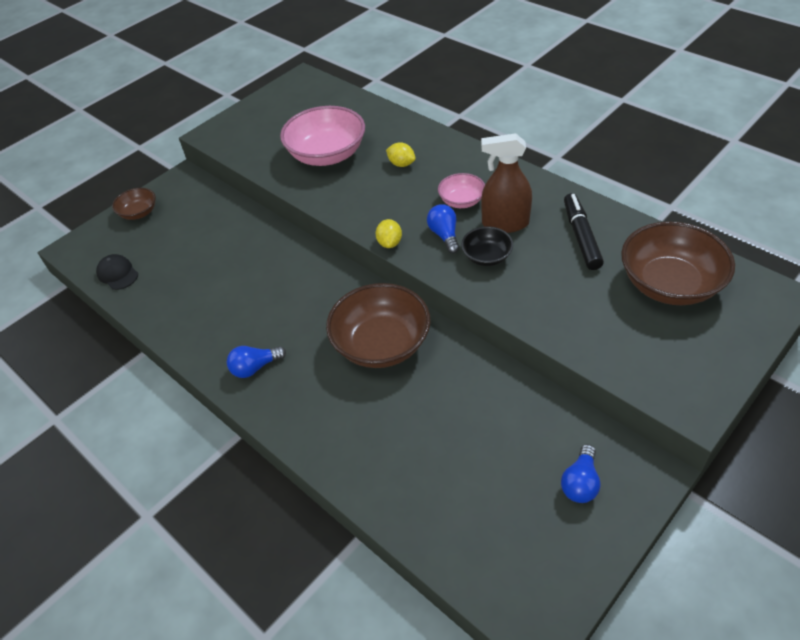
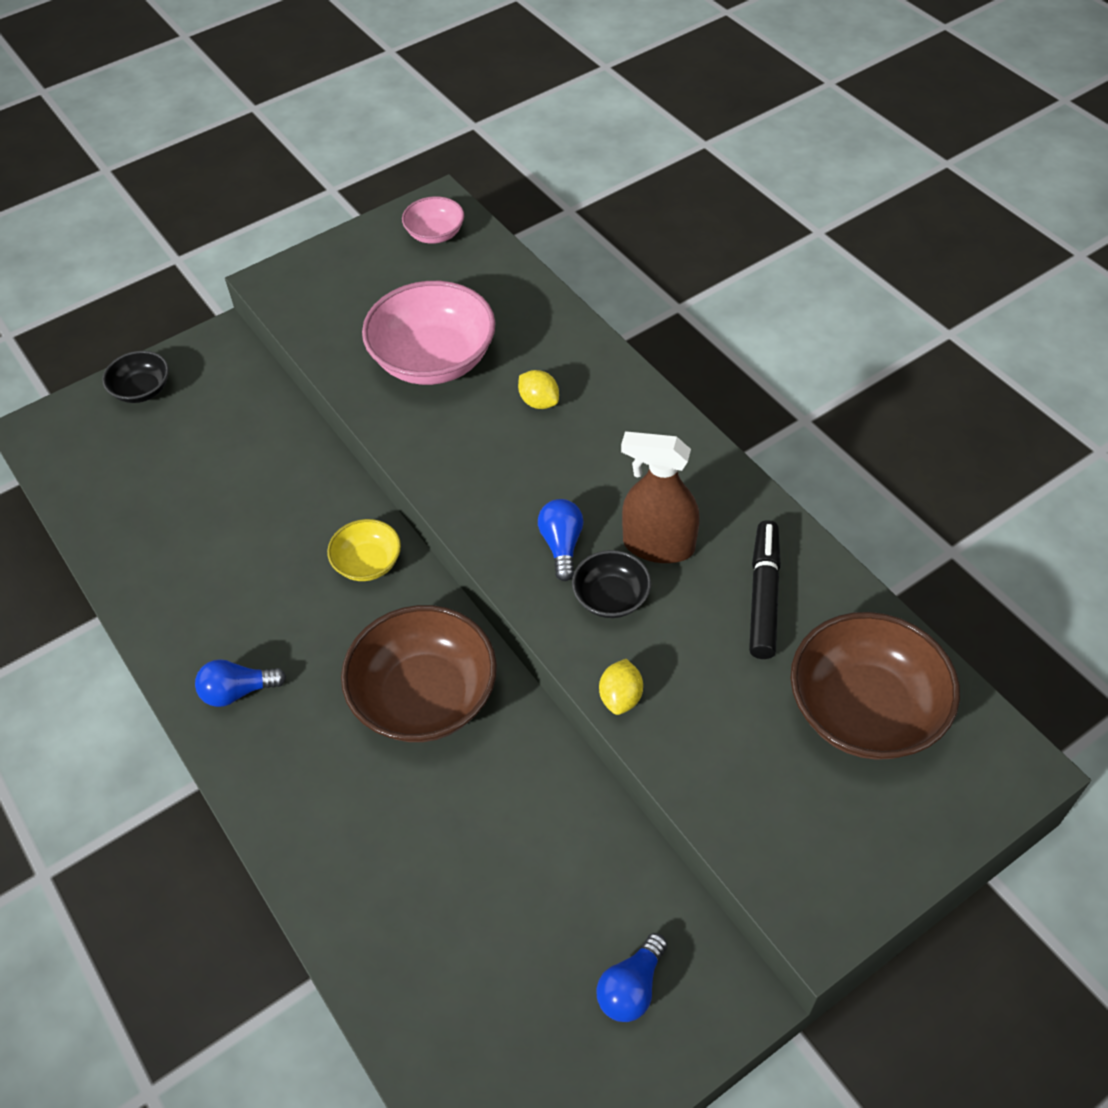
camera: 10 degrees right, 5 degrees up
black cap [96,254,138,290] -> none
brown bowl [112,188,156,220] -> black bowl [102,351,169,403]
yellow lemon [375,219,402,248] -> yellow lemon moved to [599,659,643,715]
pink bowl [438,173,485,208] -> pink bowl moved to [402,196,464,244]
none -> yellow bowl [327,519,401,581]

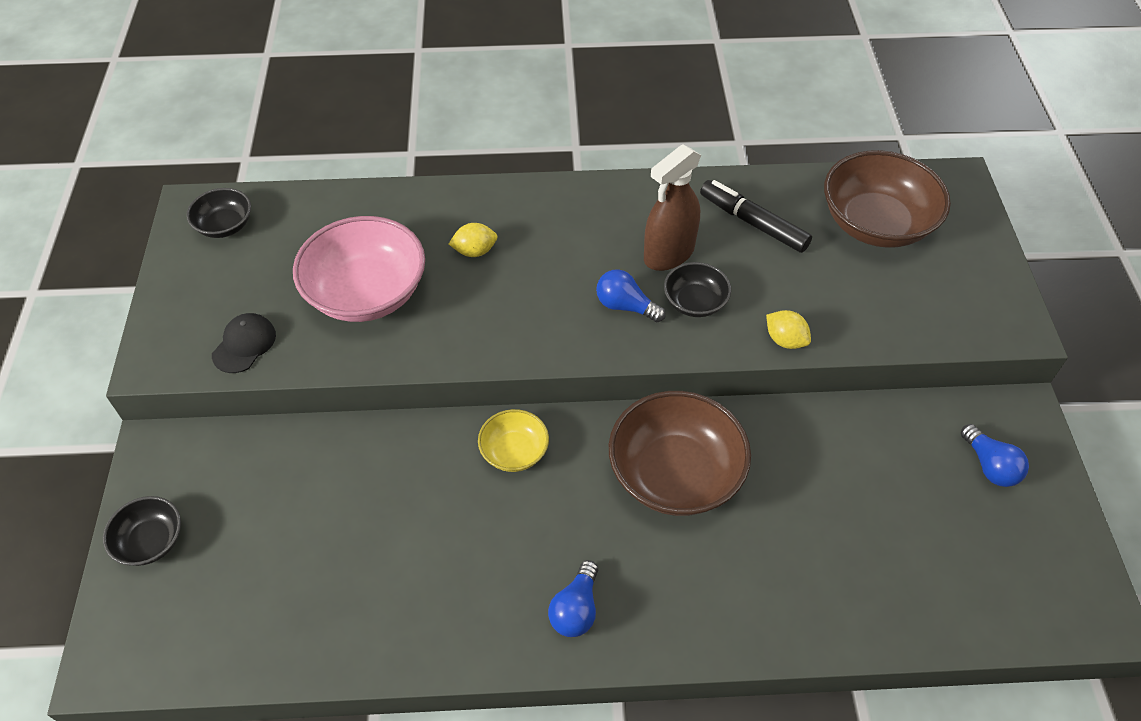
camera: 60 degrees left, 0 degrees up
pink bowl [402,196,464,244] -> black bowl [186,188,251,238]
none -> black cap [212,313,276,373]

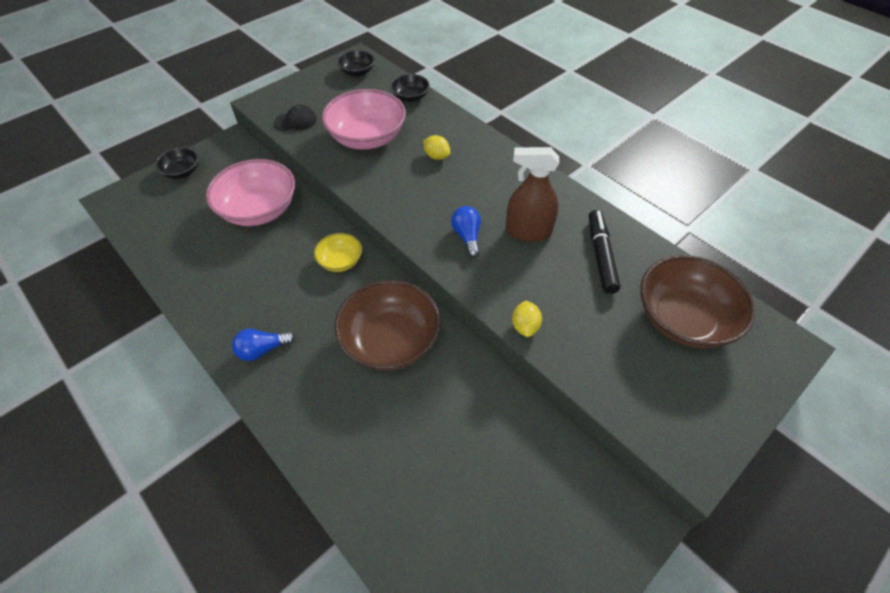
camera: 50 degrees right, 0 degrees up
black bowl [664,262,731,317] -> black bowl moved to [390,74,430,102]
blue light bulb [961,424,1029,487] -> none
none -> pink bowl [206,159,295,226]

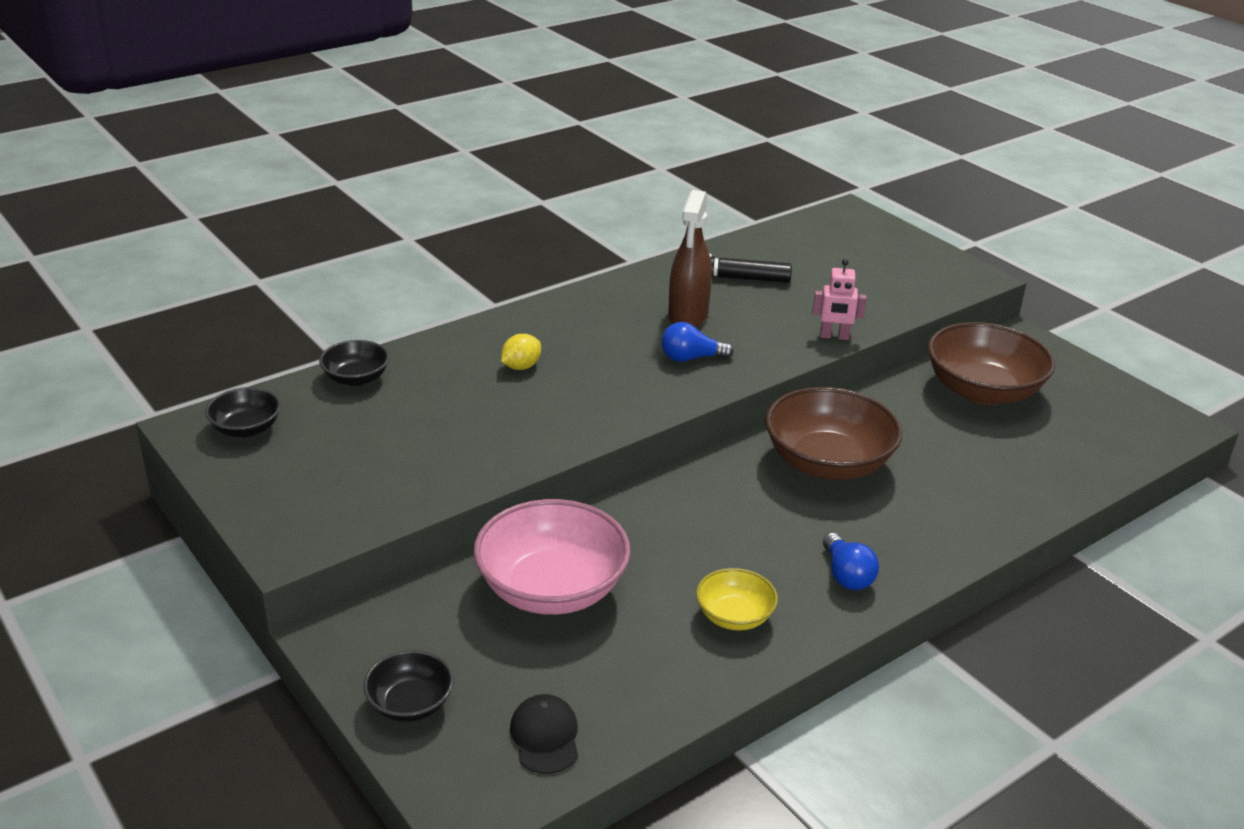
camera: 85 degrees left, 20 degrees down
black cap [274,105,317,131] -> black cap moved to [510,694,578,774]
yellow bowl [314,233,362,272] -> yellow bowl moved to [696,568,778,630]
pink bowl [322,89,406,149] -> none
yellow lemon [512,301,542,337] -> pink robot [812,259,867,340]
brown bowl [640,255,756,348] -> brown bowl moved to [927,322,1055,405]

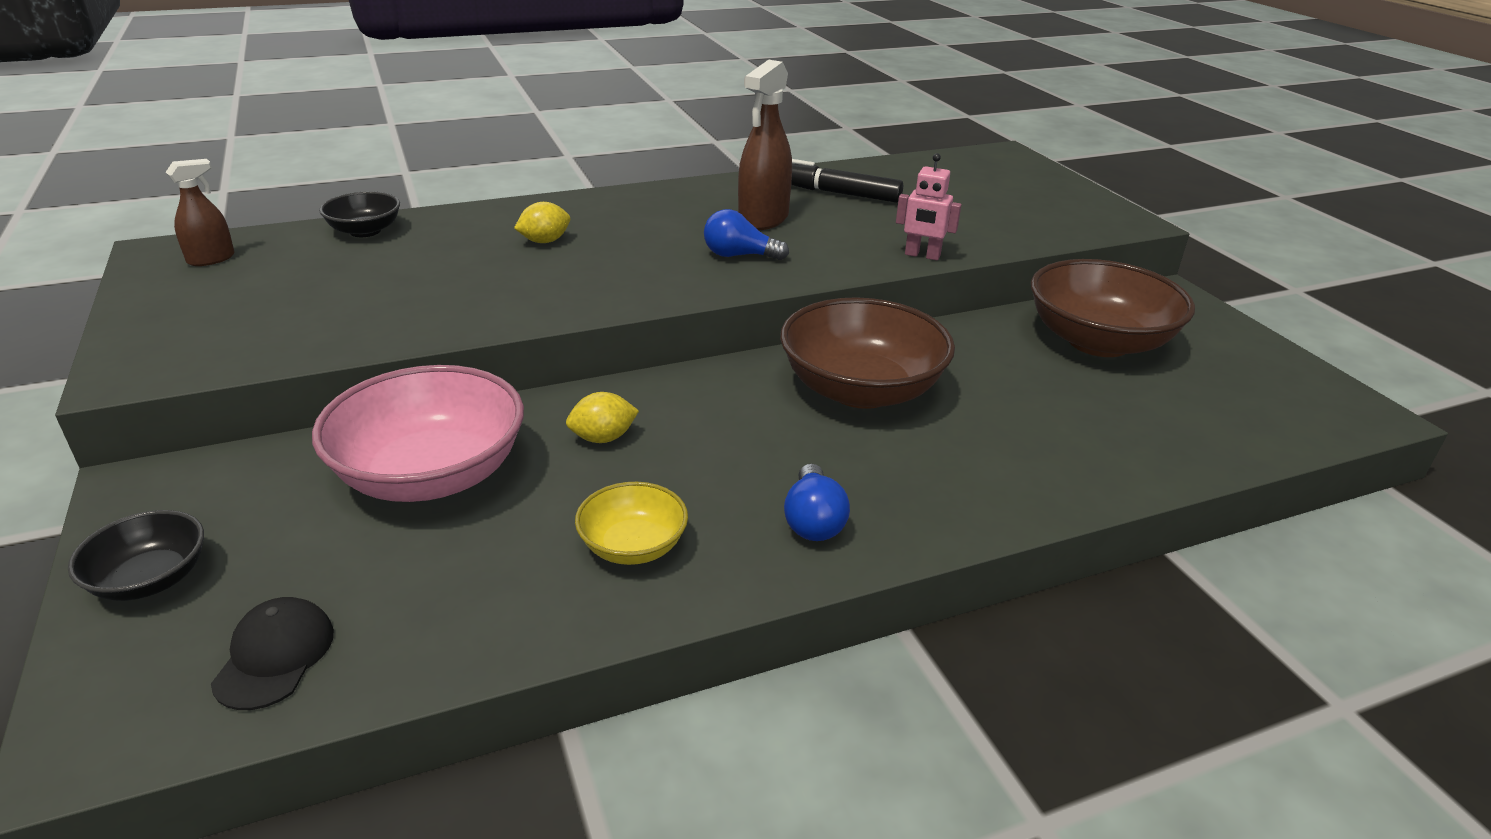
camera: 15 degrees right, 0 degrees up
black bowl [205,387,281,437] -> brown spray bottle [166,159,235,266]
none -> yellow lemon [566,392,639,443]

